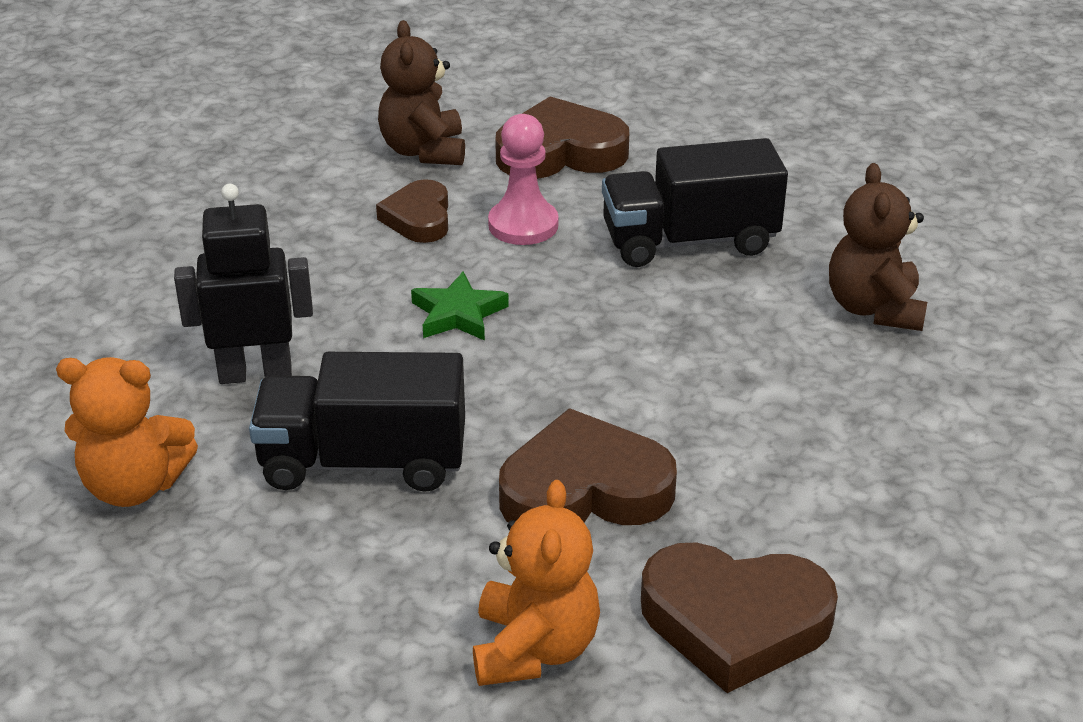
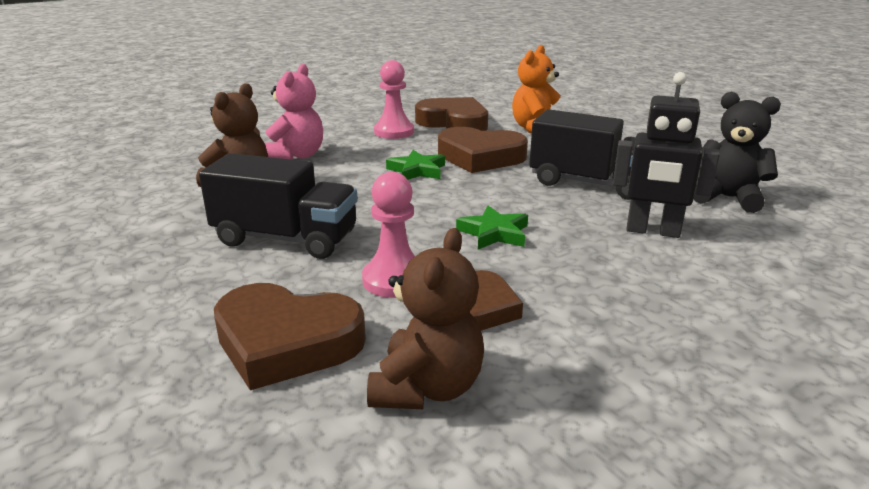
camera: 155 degrees left, 10 degrees down
orange teddy bear [56,357,198,507] -> black teddy bear [694,92,781,213]
none -> pink teddy bear [265,64,323,160]
none -> pink pawn [374,60,414,139]
none -> green star [386,150,445,180]

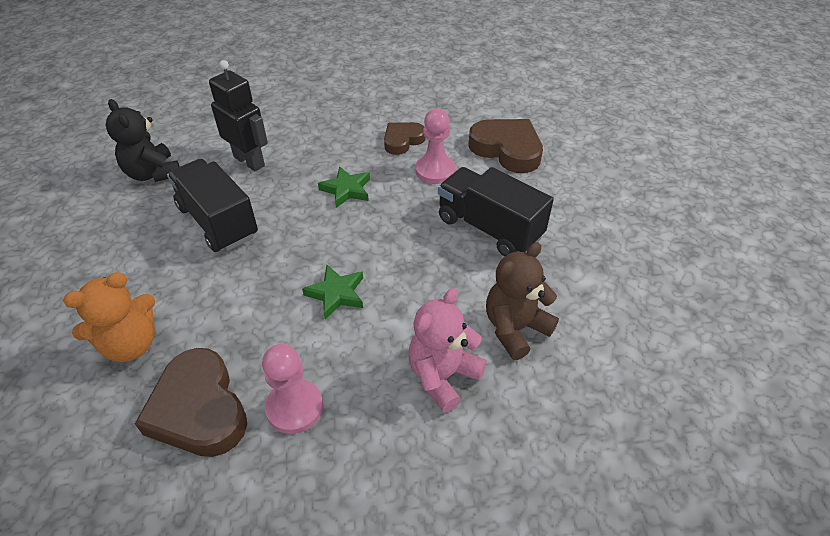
camera: 155 degrees left, 20 degrees up
brown teddy bear [367,228,484,409] -> none
brown heart [438,127,528,173] -> none

